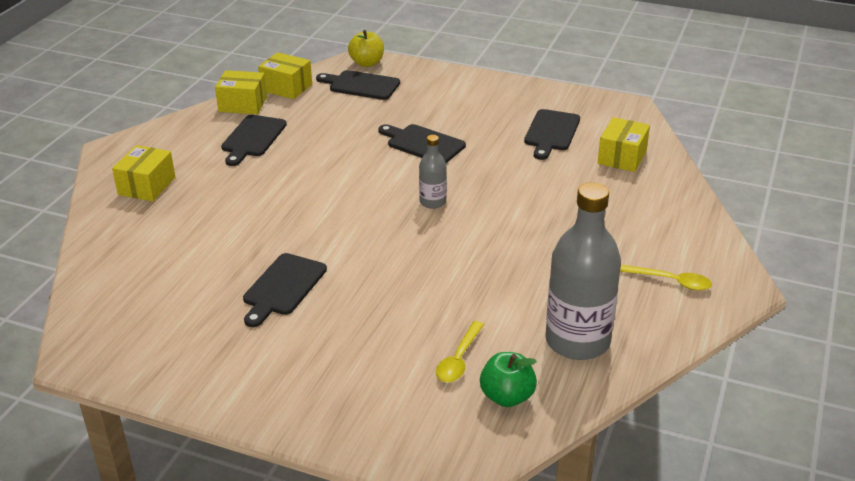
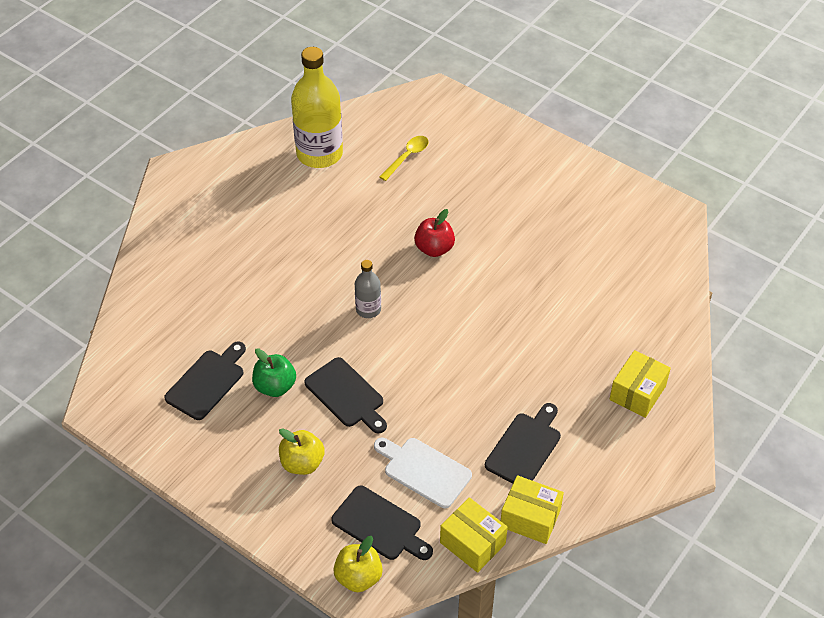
camera: 165 degrees left, 15 degrees up
black cutting board [243,253,327,327] -> none
green apple [480,352,537,407] -> green apple moved to [252,348,296,397]
grey bottle [545,182,621,360] -> yellow bottle [291,47,343,168]
yellow box [598,117,650,172] -> none
yellow spoon [620,265,712,291] -> none
none -> yellow apple [279,428,325,475]
none -> white cutting board [374,438,472,508]
none -> red apple [414,209,455,257]

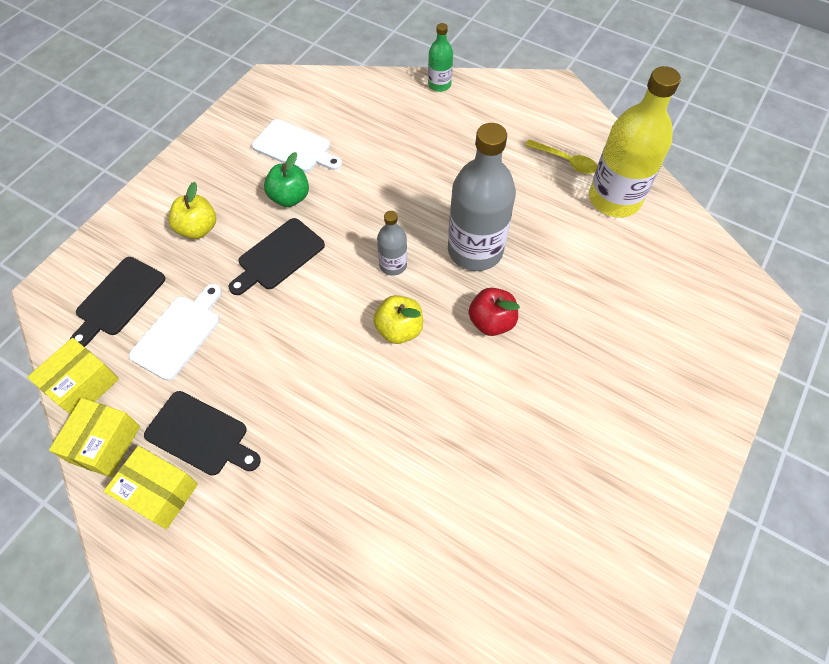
camera: 85 degrees right, 10 degrees up
black cutting board [164,341,246,420] -> white cutting board [252,119,342,172]
yellow apple [333,536,383,592] -> yellow apple moved to [373,295,423,344]
yellow spoon [379,136,428,181] -> yellow spoon moved to [525,139,597,174]
yellow box [610,350,671,418] -> yellow box moved to [103,446,198,529]
none -> green bottle [428,23,453,92]
none -> grey bottle [448,123,516,271]

